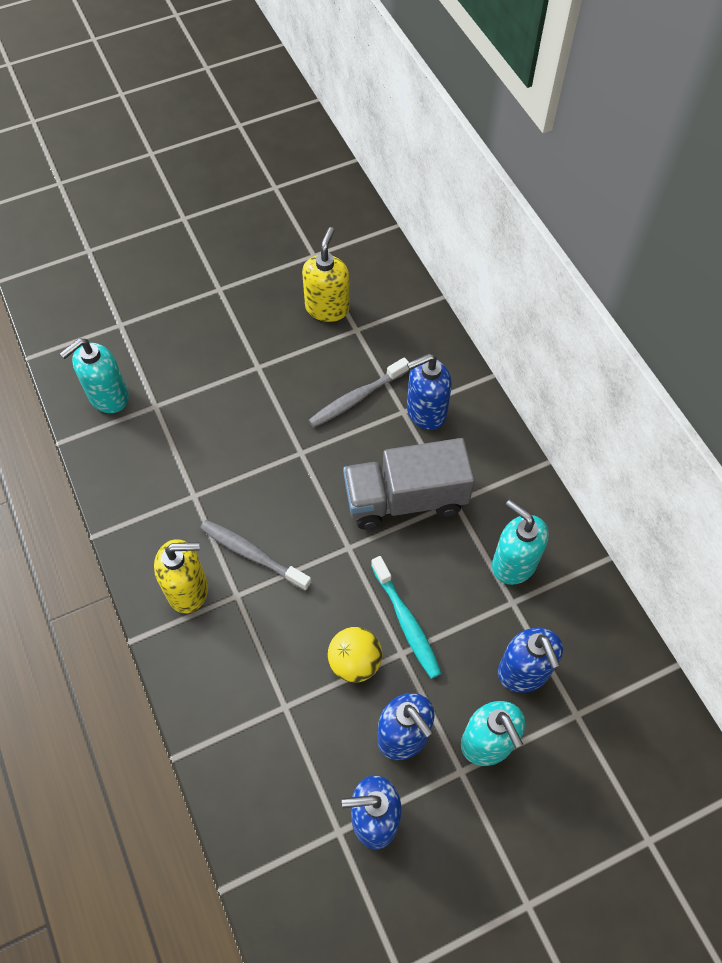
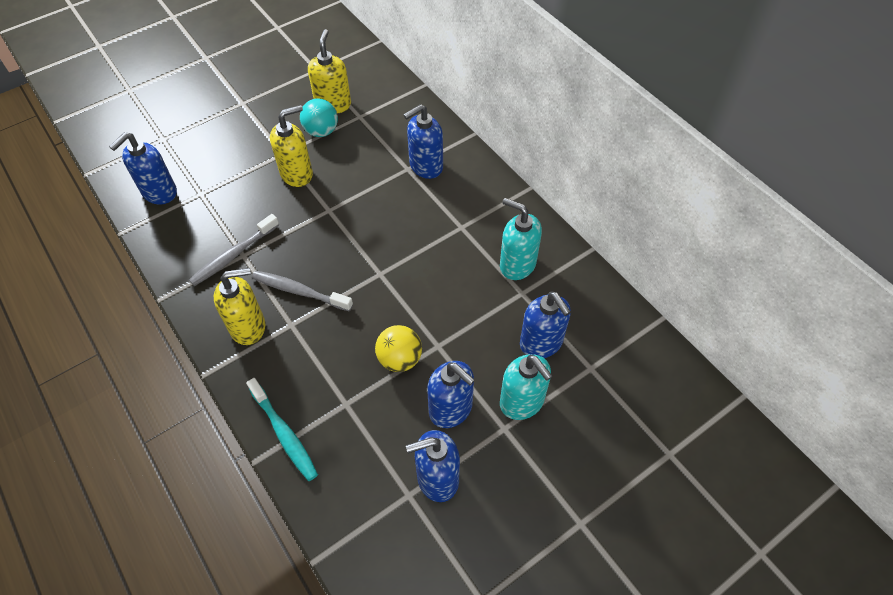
camera: 10 degrees left, 5 degrees down
turquoise soap dispenser [60,338,129,413] -> blue soap dispenser [109,132,177,204]
grey toothbrush [309,357,409,427] -> grey toothbrush moved to [189,214,279,286]
grey truck [343,438,475,530] -> none
turquoise toothbrush [371,556,442,679] -> turquoise toothbrush moved to [246,378,318,481]
none -> yellow soap dispenser [270,105,313,187]
none -> turquoise ball [300,98,338,137]

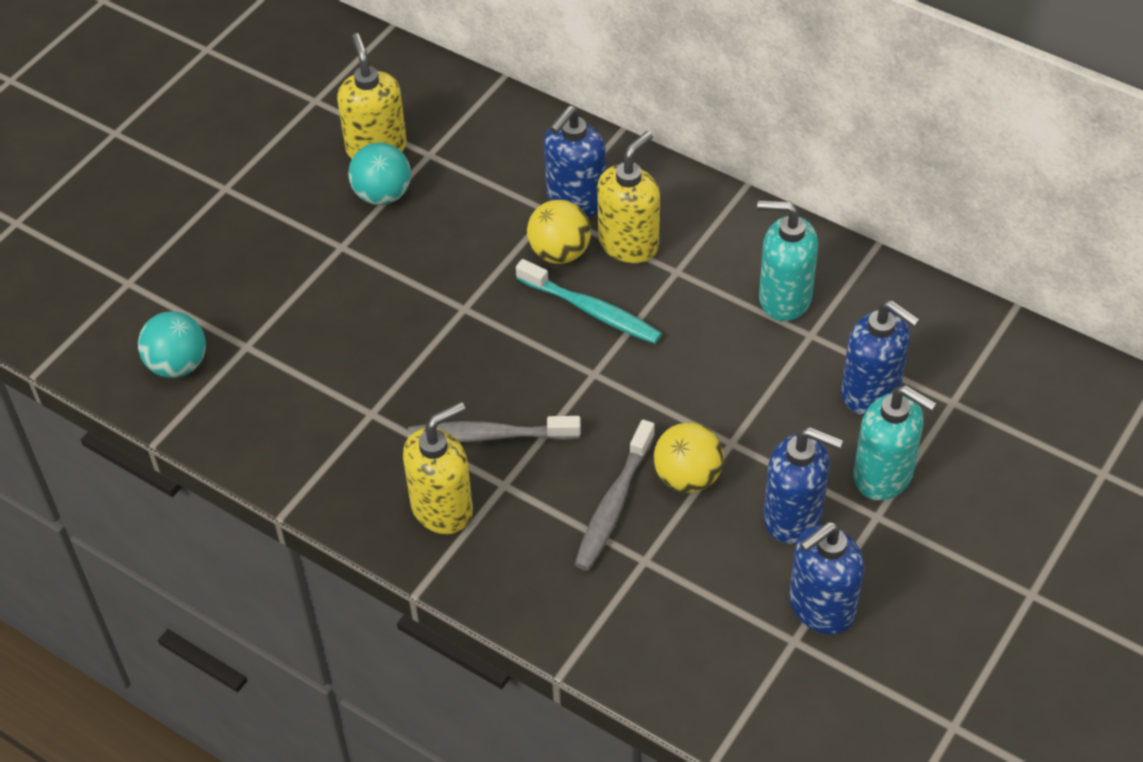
camera: 20 degrees left, 5 degrees down
blue soap dispenser [109,132,177,204] -> turquoise ball [138,311,206,378]
grey toothbrush [189,214,279,286] -> grey toothbrush moved to [574,419,655,571]
turquoise toothbrush [246,378,318,481] -> turquoise toothbrush moved to [516,259,662,344]
yellow soap dispenser [270,105,313,187] -> yellow soap dispenser moved to [597,131,660,263]
none -> yellow ball [527,200,591,264]

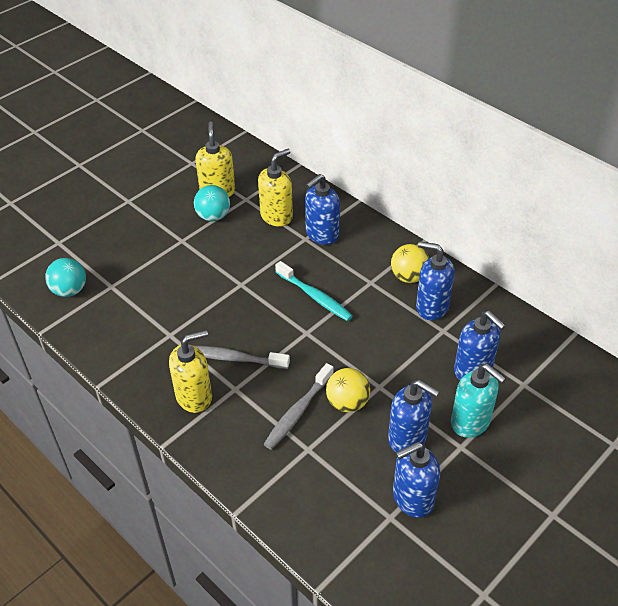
camera: 10 degrees right, 5 degrees down
yellow ball [527,200,591,264] -> yellow ball moved to [391,244,429,283]
yellow soap dispenser [597,131,660,263] -> yellow soap dispenser moved to [258,149,293,227]
turquoise soap dispenser [757,201,818,321] -> blue soap dispenser [416,241,455,320]

